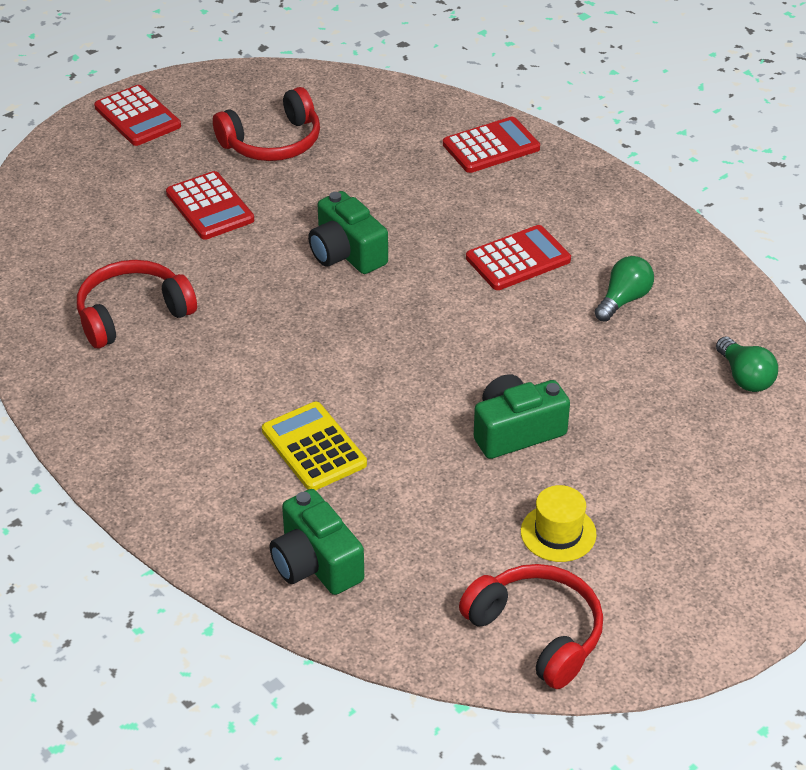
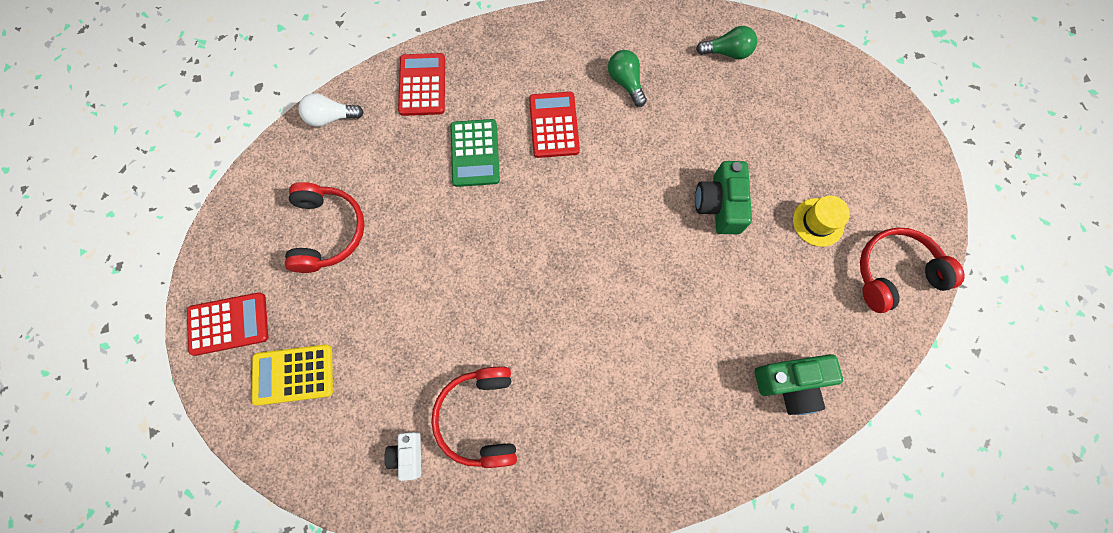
camera: 65 degrees left, 30 degrees up
red calculator [166,171,254,240] -> none
yellow calculator [262,402,367,490] -> yellow calculator moved to [252,344,333,406]
green camera [308,191,388,274] -> none
none -> white light bulb [298,93,364,127]
none -> white camera [384,432,421,481]
none -> green calculator [450,119,500,187]

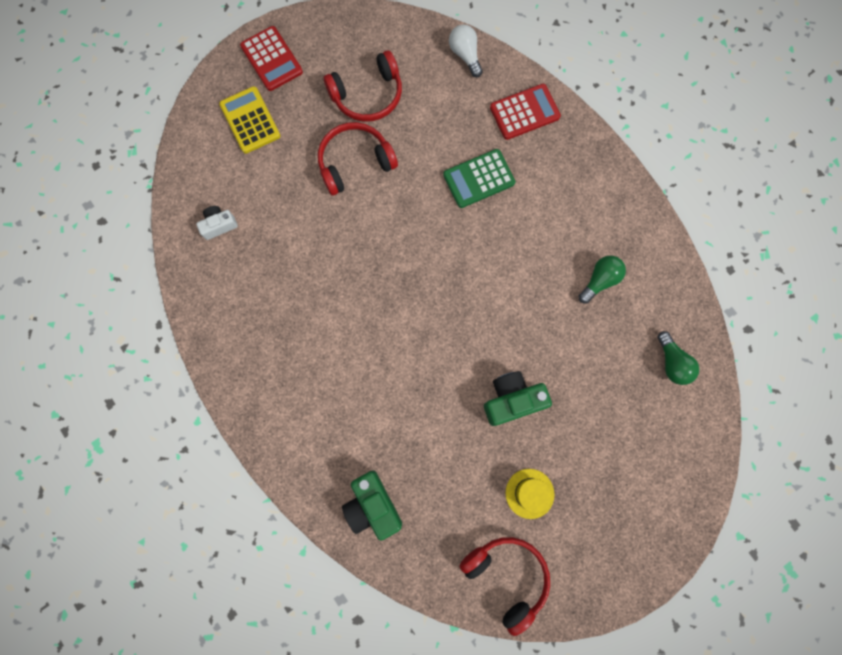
camera: 70 degrees right, 5 degrees up
red headphones [431,367,517,468] -> red headphones moved to [318,122,398,195]
red calculator [529,92,580,158] -> none

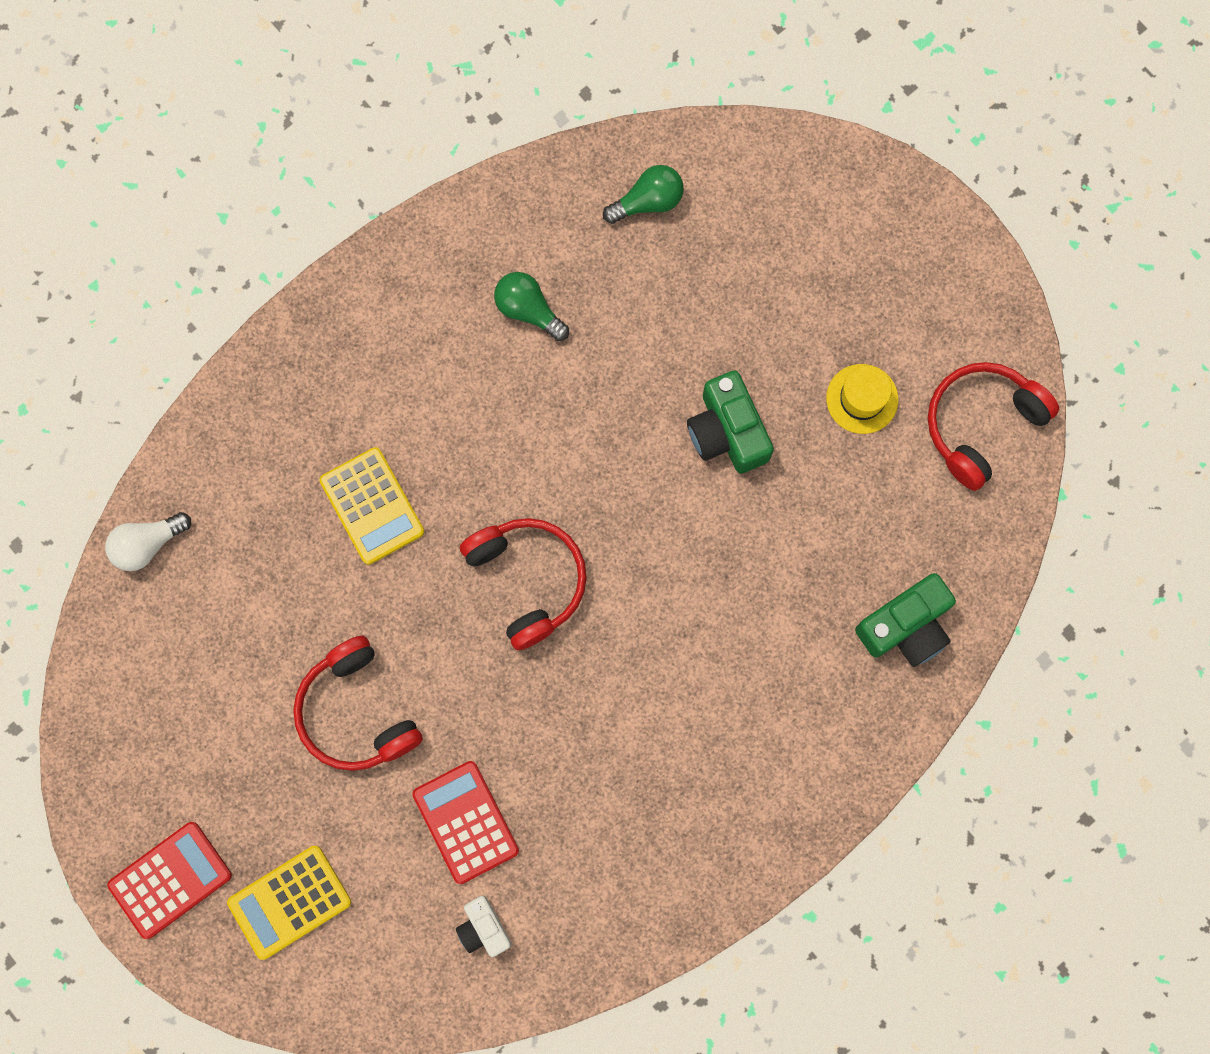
camera: 95 degrees left, 0 degrees up
red headphones [324,50,402,122] -> red headphones moved to [460,518,587,650]
green calculator [443,149,515,208] -> yellow calculator [319,447,424,565]
red calculator [490,84,561,140] -> red calculator moved to [412,761,519,884]

